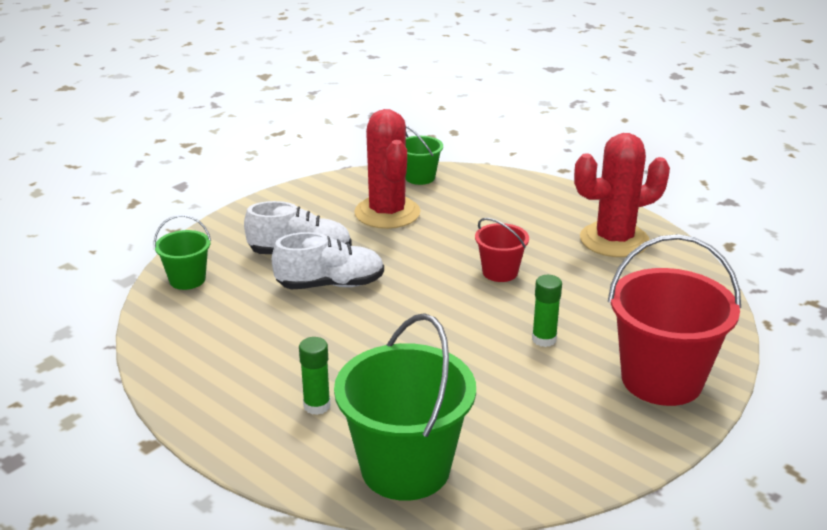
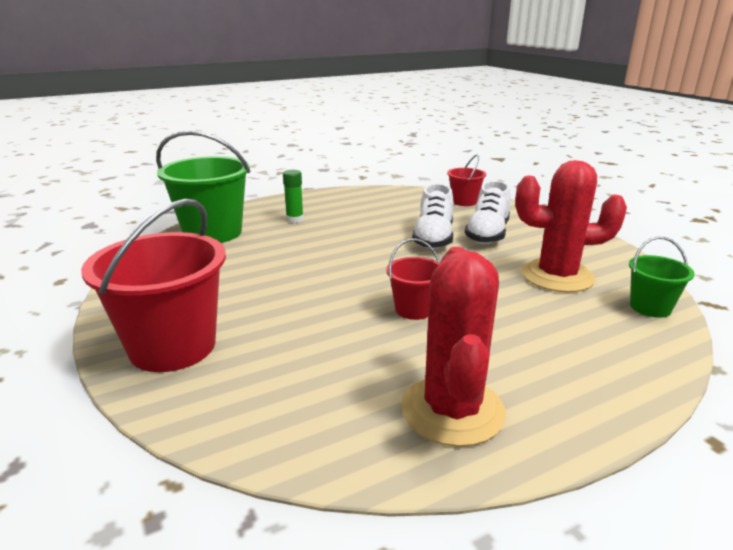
camera: 110 degrees right, 5 degrees down
green bucket [154,215,211,290] -> red bucket [447,155,486,206]
green glue stick [532,275,562,347] -> none

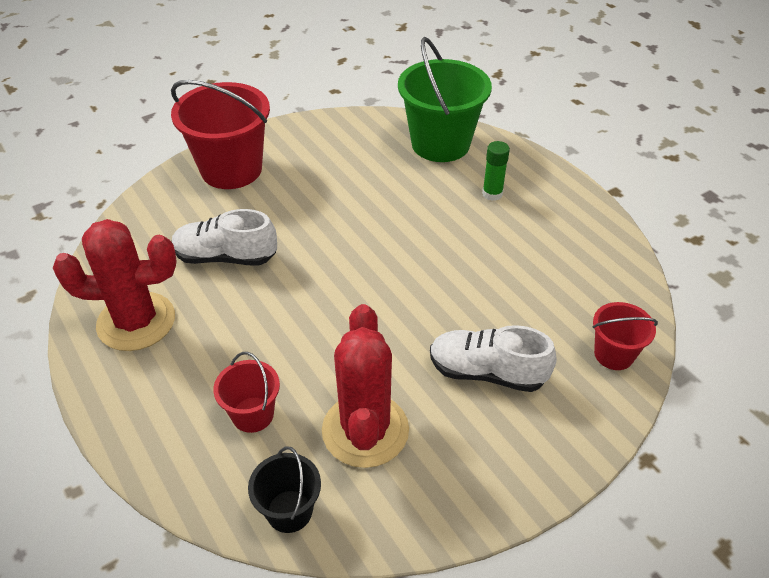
camera: 85 degrees right, 20 degrees up
red bucket [386,238,440,320] -> red bucket moved to [213,352,280,433]
white shoe [412,184,454,249] -> white shoe moved to [172,209,277,265]
green bucket [629,236,695,318] -> black bucket [248,447,321,533]

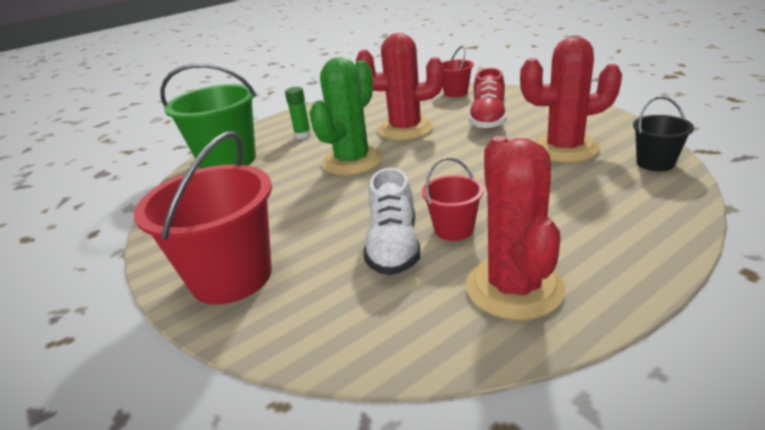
camera: 90 degrees left, 15 degrees down
red bucket [213,352,280,433] -> red bucket moved to [422,157,484,241]
white shoe [430,325,557,392] -> red shoe [469,68,507,130]
none -> green cactus [309,57,383,175]
none -> red cactus [356,33,444,140]

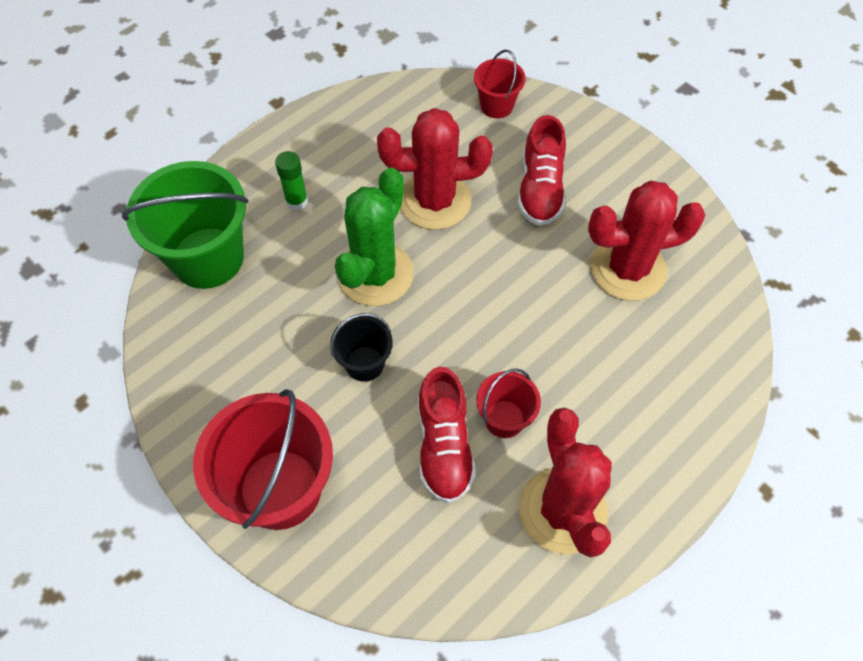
camera: 10 degrees left, 30 degrees up
white shoe [364,168,420,275] -> red shoe [418,367,476,503]
black bucket [633,96,694,171] -> black bucket moved to [330,313,393,382]

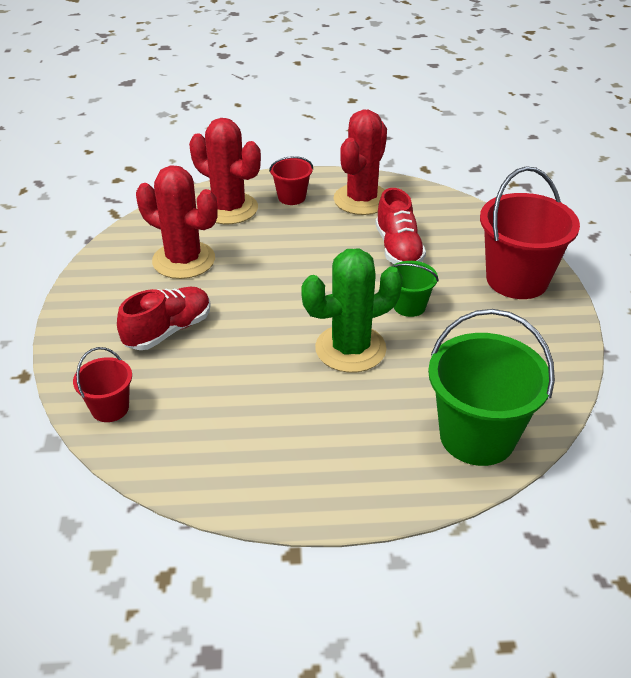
camera: 140 degrees left, 20 degrees down
green glue stick [275,151,308,210] -> none
black bucket [330,313,393,382] -> green bucket [391,261,439,317]
red cactus [377,108,493,230] -> red cactus moved to [189,118,261,224]
red shoe [418,367,476,503] -> red shoe turned 135 degrees clockwise [375,188,426,264]
red bucket [476,368,541,438] -> red bucket moved to [269,156,313,205]

